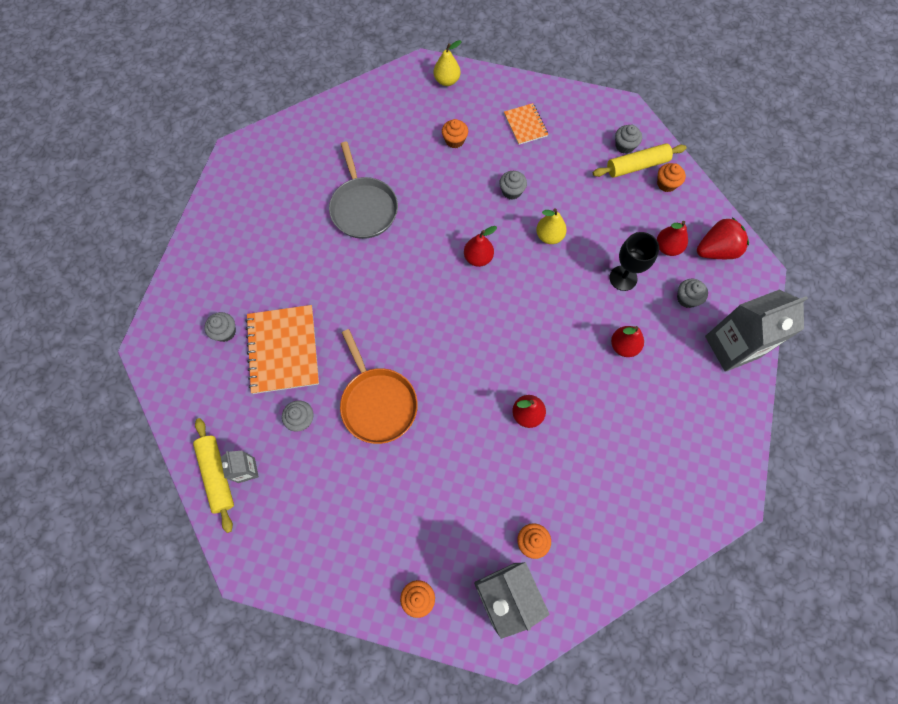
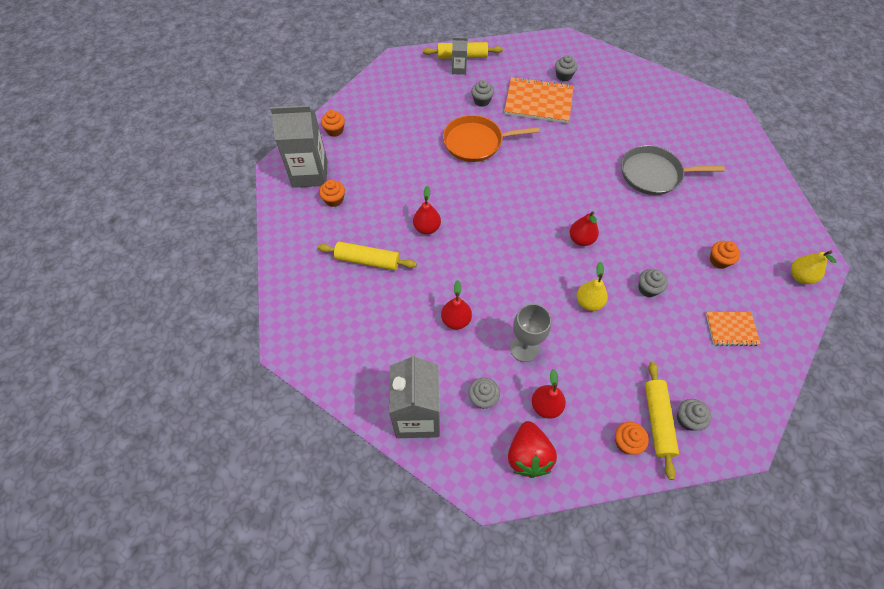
camera: 110 degrees right, 10 degrees down
black goblet [610,232,659,291] -> grey goblet [510,304,551,362]
none -> yellow rolling pin [318,242,417,270]

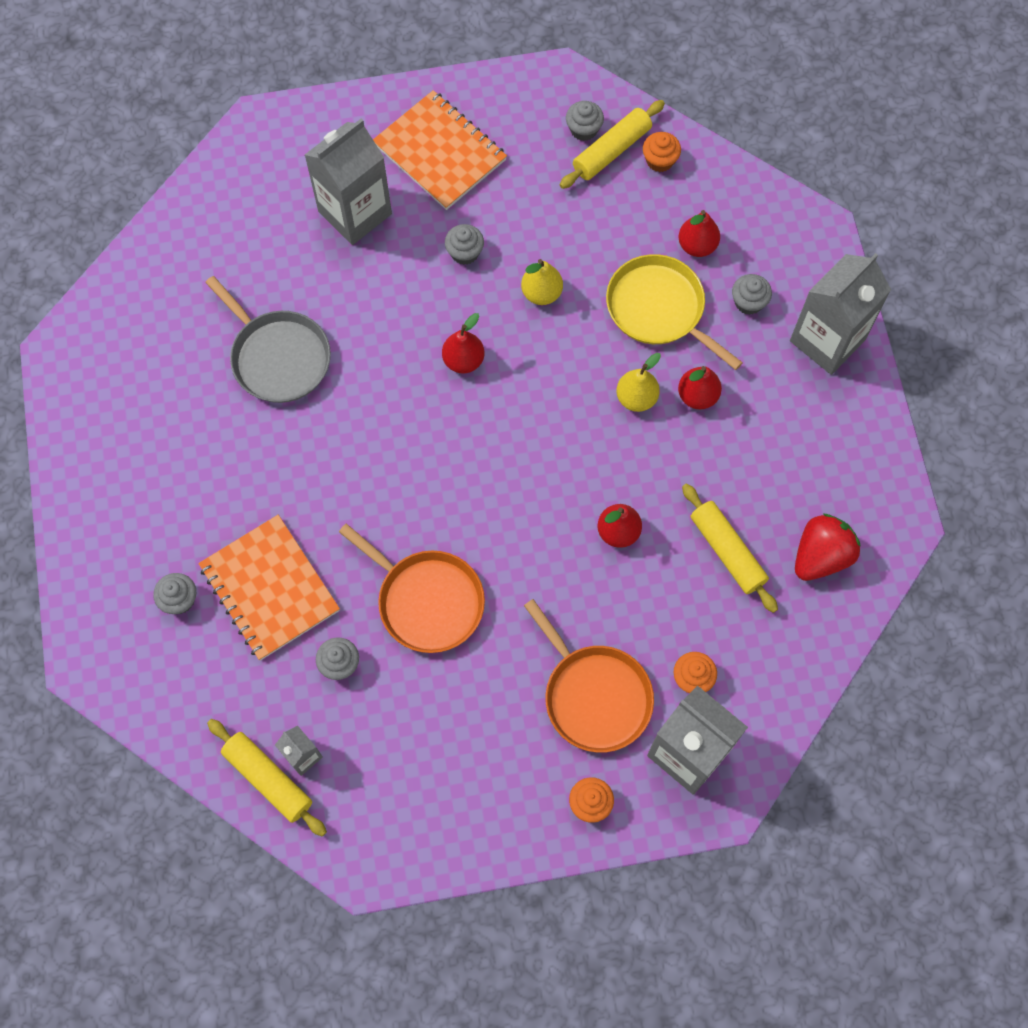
camera: 135 degrees left, 10 degrees up
red strawberry [508,421,557,478] -> red strawberry moved to [795,514,861,581]
grey goblet [510,304,551,362] -> yellow pan [606,254,743,370]
orange notebook [706,312,761,346] -> orange notebook [373,90,507,210], size x1.80
orange cupcake [710,241,740,269] -> grey carton [305,119,392,245]
yellow pear [791,250,836,284] -> yellow pear moved to [616,353,661,412]
none -> orange pan [524,599,654,753]

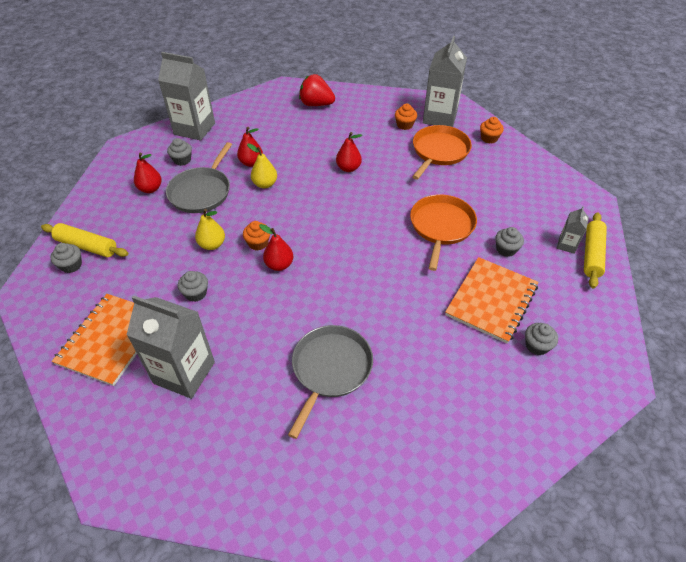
camera: 115 degrees left, 20 degrees down
yellow pan [606,254,743,370] -> grey pan [166,142,232,213]
orange cupcake [643,132,681,172] -> orange cupcake moved to [243,221,270,250]
yellow rolling pin [682,483,778,613] -> none

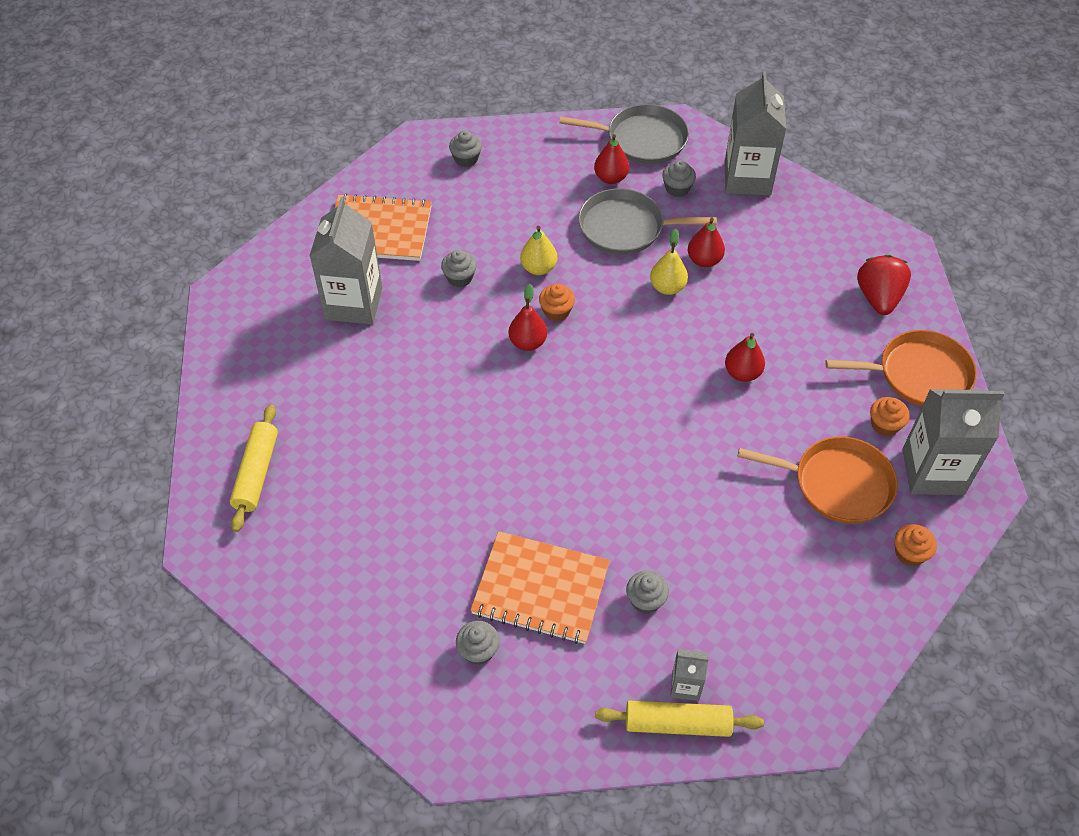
camera: 75 degrees right, 5 degrees up
yellow rolling pin [41,223,128,257] -> yellow rolling pin moved to [230,404,278,532]
grey pan [288,325,373,439] -> grey pan moved to [559,104,689,164]
orange pan [410,194,477,271] -> orange pan moved to [825,330,977,406]

